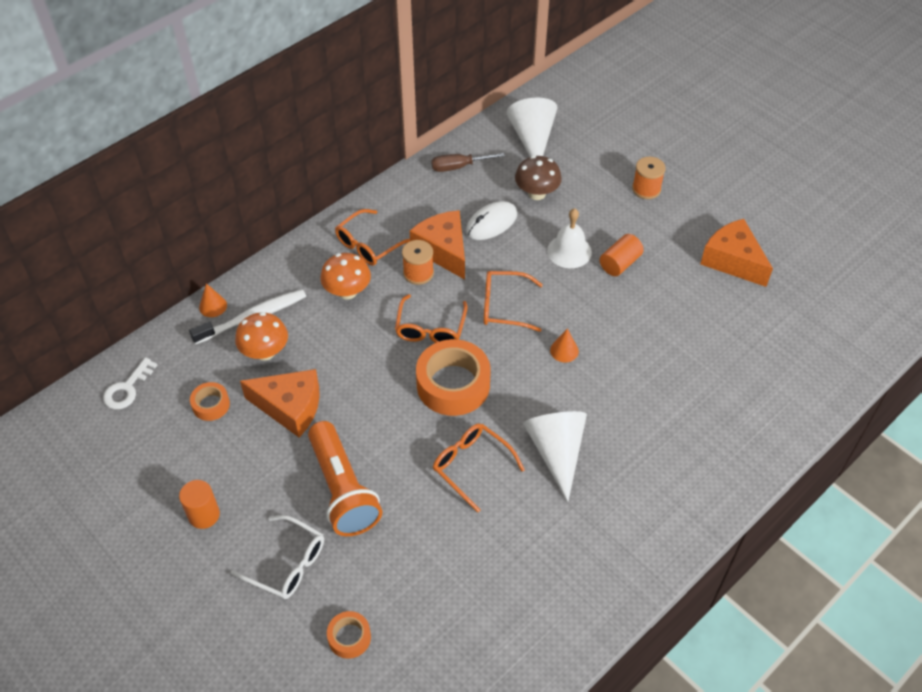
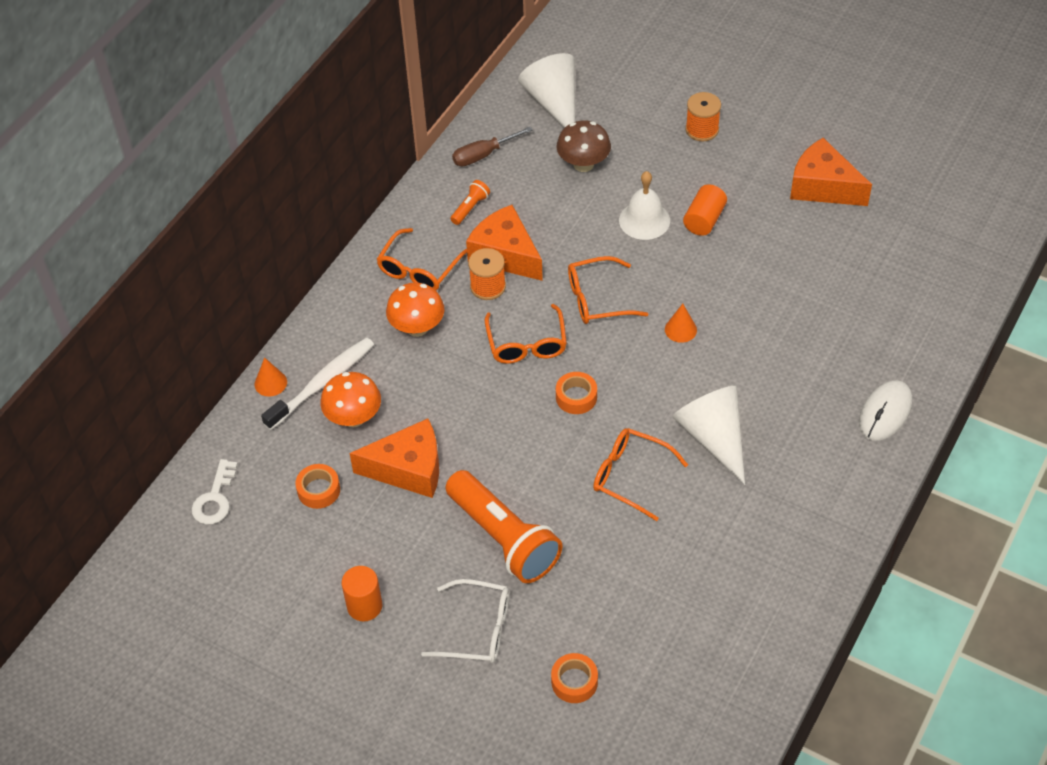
camera: 15 degrees left, 0 degrees up
orange tape [416,339,490,416] -> orange tape [556,372,597,414], size x0.50
white mouse [466,201,517,240] -> white mouse moved to [859,380,912,441]
none -> orange flashlight [450,180,490,225]

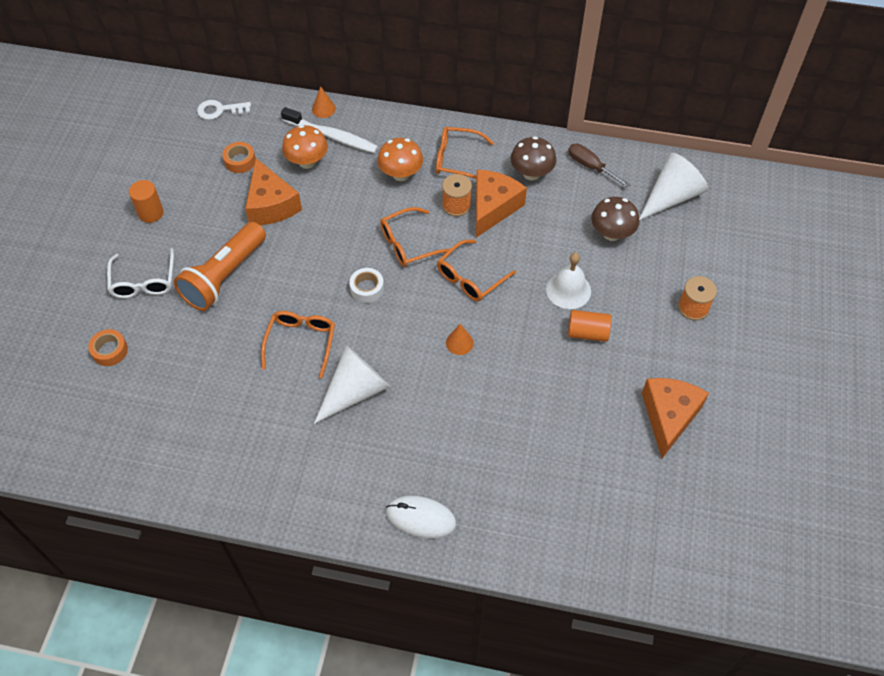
camera: 70 degrees right, 5 degrees up
orange flashlight [450,180,490,225] -> brown mushroom [510,136,557,181]
orange tape [556,372,597,414] -> white tape [349,268,384,303]
orange glasses [568,256,648,324] -> orange glasses turned 105 degrees counterclockwise [437,240,516,302]

